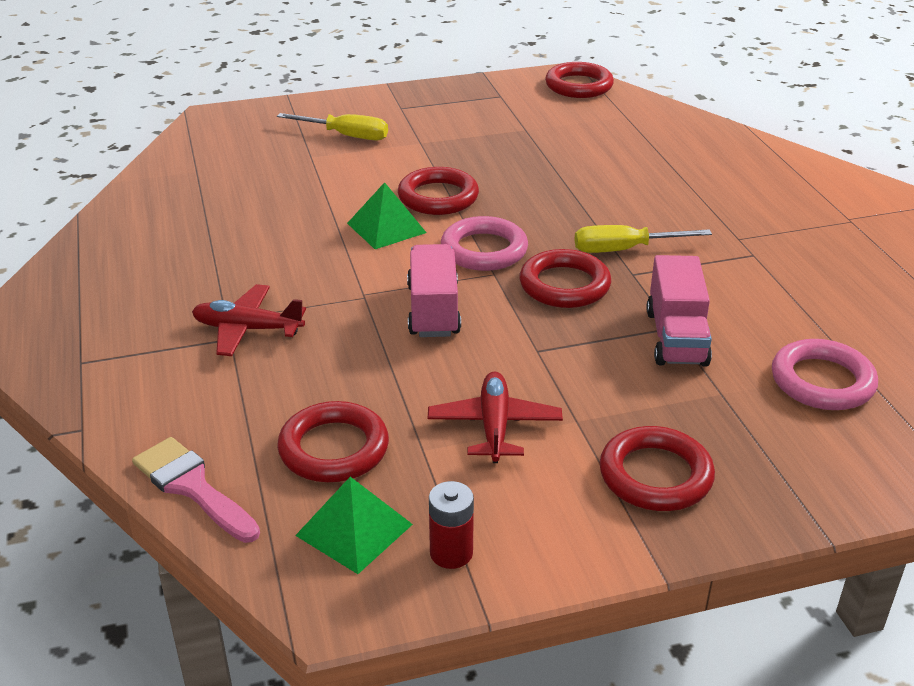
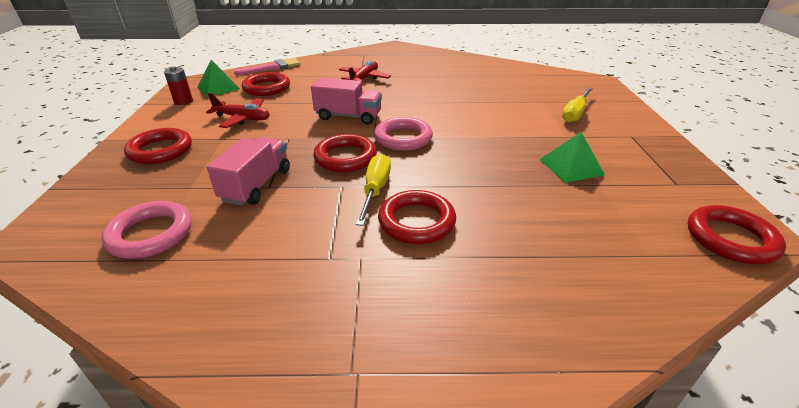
camera: 105 degrees right, 0 degrees up
green pyramid [347,182,427,249] -> green pyramid moved to [539,132,605,183]
red ring [398,167,479,215] -> red ring moved to [378,190,456,244]
pink truck [647,255,712,367] -> pink truck turned 90 degrees clockwise [207,137,290,206]

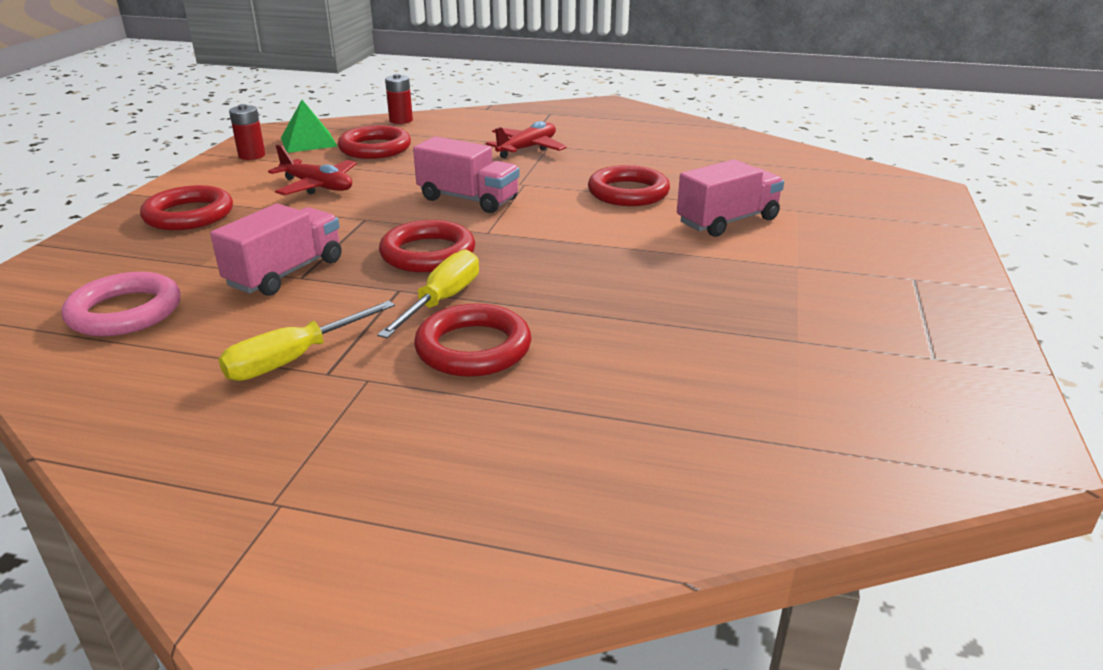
camera: 15 degrees right, 5 degrees down
pink brush [234,58,301,75] -> red battery [385,74,413,124]
pink ring [374,117,433,151] -> none
green pyramid [539,132,605,183] -> none
yellow screwdriver [562,88,593,123] -> yellow screwdriver moved to [218,301,395,381]
red ring [688,205,786,264] -> red ring moved to [588,165,670,206]
none -> pink truck [677,159,784,237]

